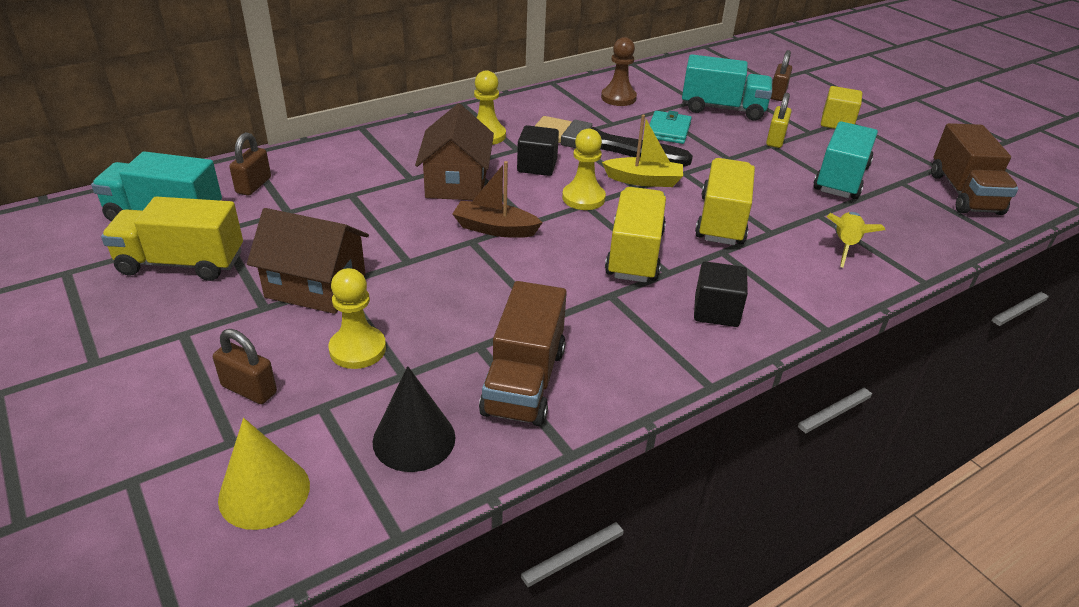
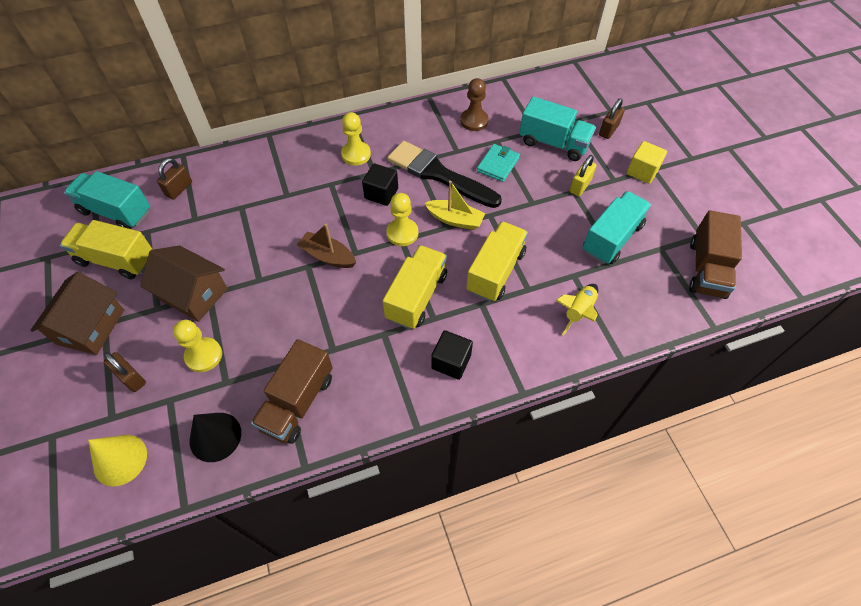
camera: 15 degrees right, 20 degrees up
brown house [415,104,494,200] -> brown house moved to [30,272,124,355]

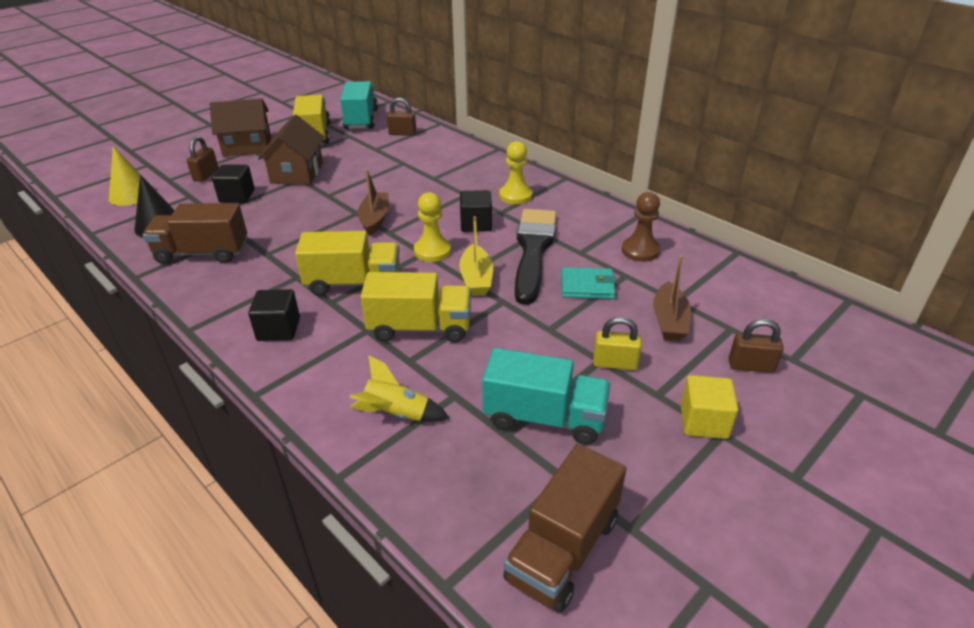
camera: 65 degrees right, 20 degrees down
yellow pawn [173,320,222,372] -> black cube [212,164,255,203]
turquoise truck [519,96,596,161] -> brown boat [653,255,691,341]
brown truck [689,210,742,299] -> brown truck turned 45 degrees counterclockwise [503,444,626,612]

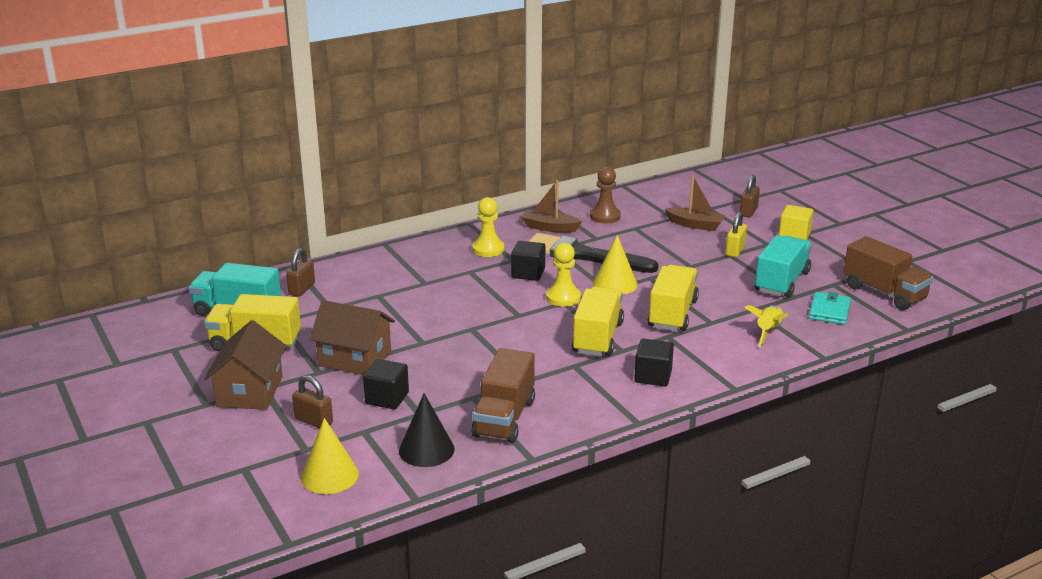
camera: 75 degrees left, 10 degrees down
brown boat [358,169,389,235] -> brown boat moved to [521,180,582,233]
yellow boat [459,216,493,296] -> yellow cone [593,235,638,295]
turquoise wallet [561,267,616,299] -> turquoise wallet moved to [809,292,851,325]

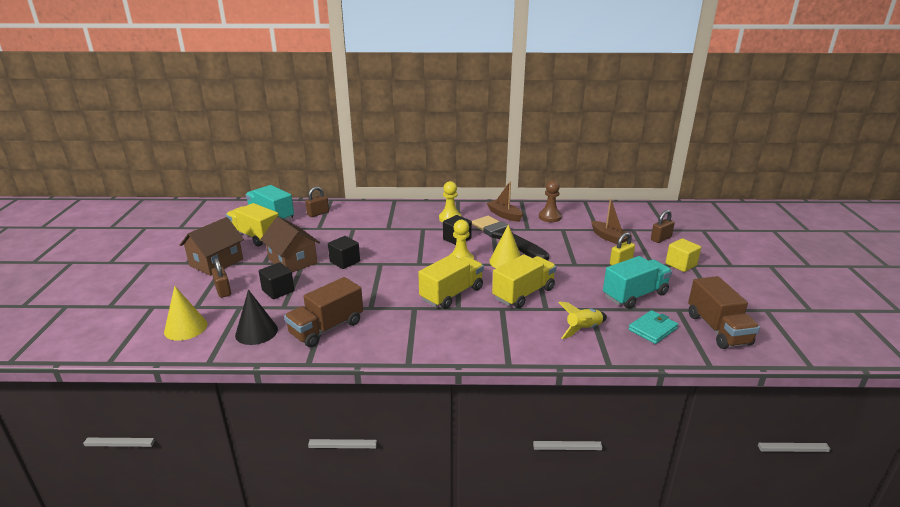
camera: 30 degrees right, 0 degrees up
black cube [634,339,674,386] -> black cube moved to [328,236,360,269]

